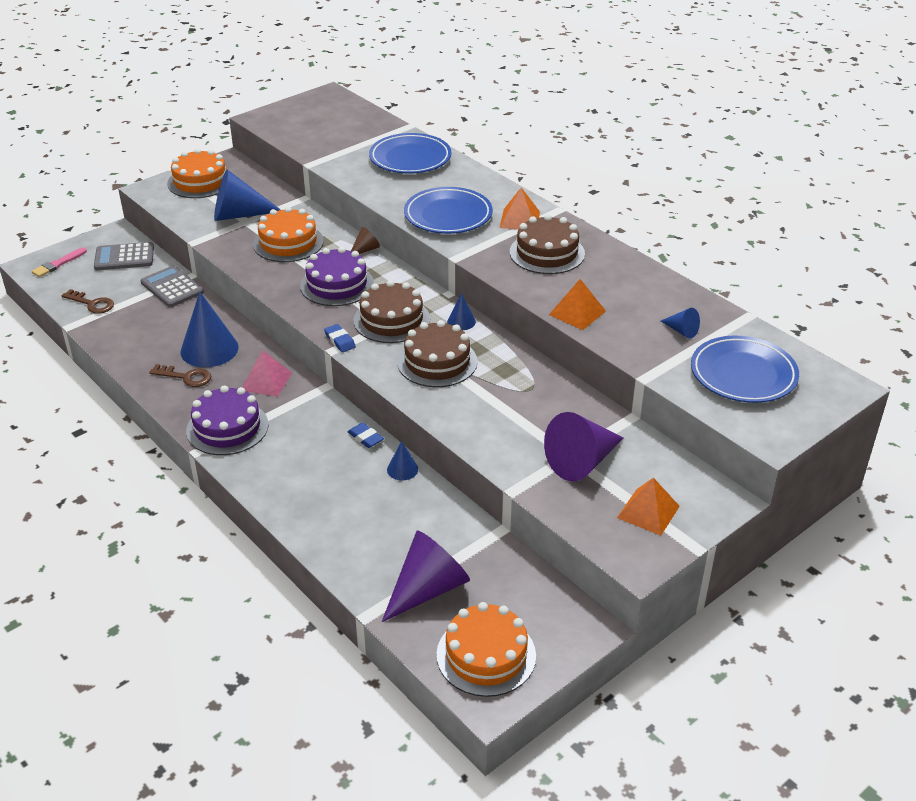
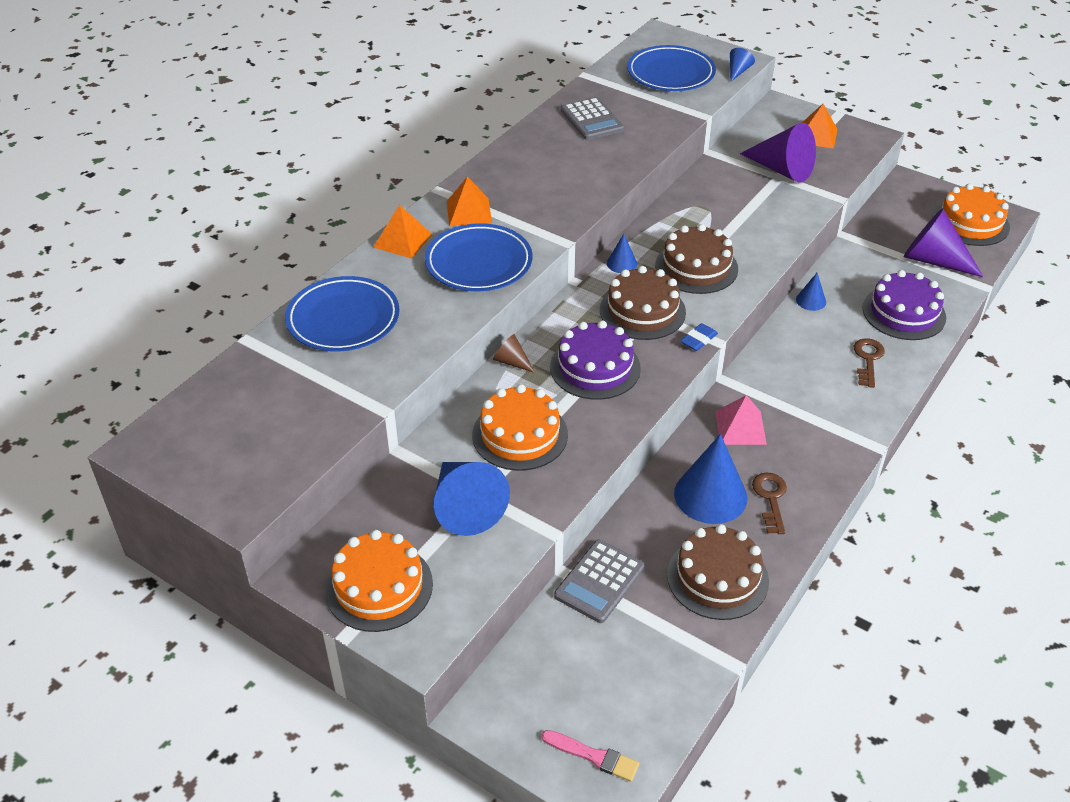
camera: 105 degrees left, 5 degrees up
brown key [62,289,114,314] -> brown key moved to [854,338,885,388]
grey calculator [94,242,154,270] -> grey calculator moved to [560,97,624,140]
purple cake [186,385,269,455] -> purple cake moved to [863,270,946,340]
blue eraser [348,423,384,448] -> none
brown cake [510,214,585,274] -> brown cake moved to [667,524,769,620]
orange pyramid [549,279,606,330] -> orange pyramid moved to [373,205,432,259]
blue cone [661,308,700,338] -> blue cone moved to [730,48,755,82]

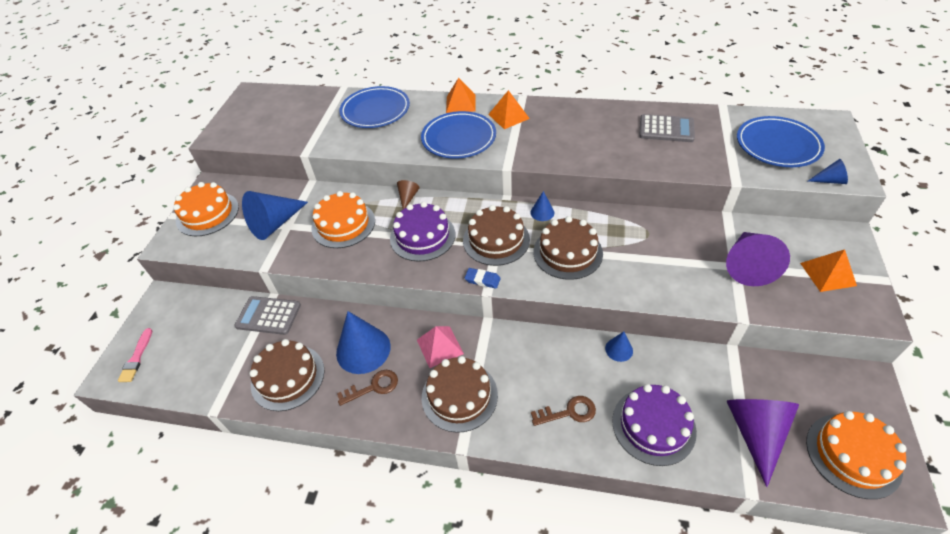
camera: 70 degrees right, 5 degrees up
grey calculator [560,97,624,140] -> grey calculator turned 120 degrees counterclockwise [639,114,695,142]
none -> brown cake [422,356,498,433]

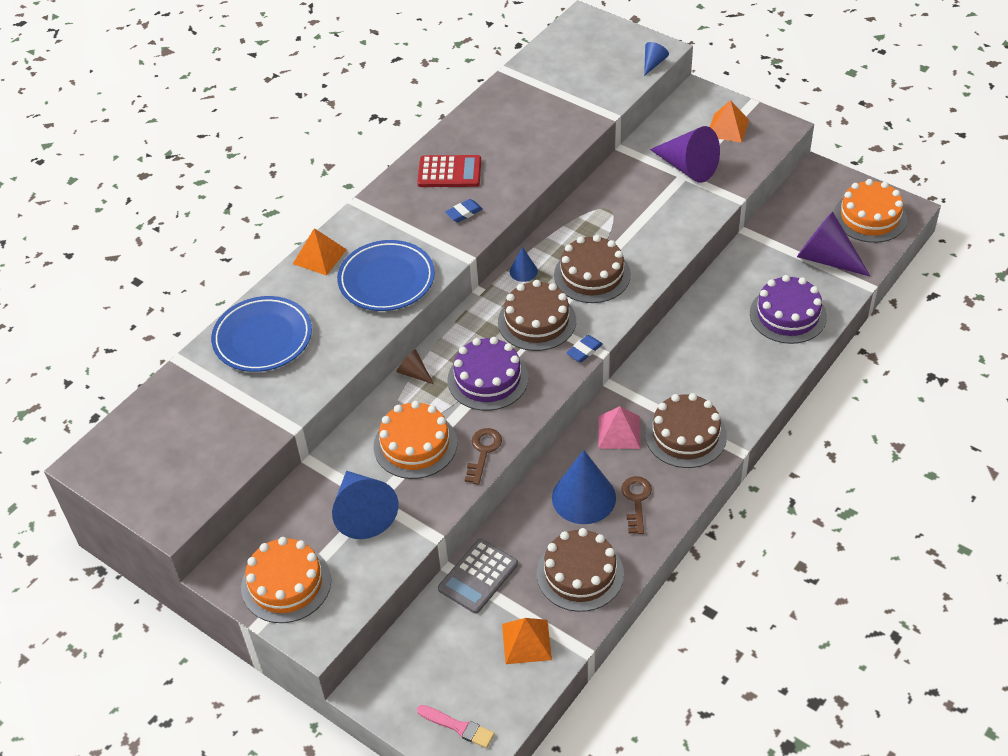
camera: 65 degrees left, 0 degrees up
orange pyramid [488,90,530,129] -> orange pyramid moved to [502,618,552,664]
brown key [531,396,596,426] -> brown key moved to [465,428,502,485]
blue cone [605,331,633,362] -> none
grey calculator [639,114,695,142] -> none
blue plate [737,116,825,167] -> none
none -> red calculator [417,155,481,187]
none -> blue eraser [445,199,483,222]

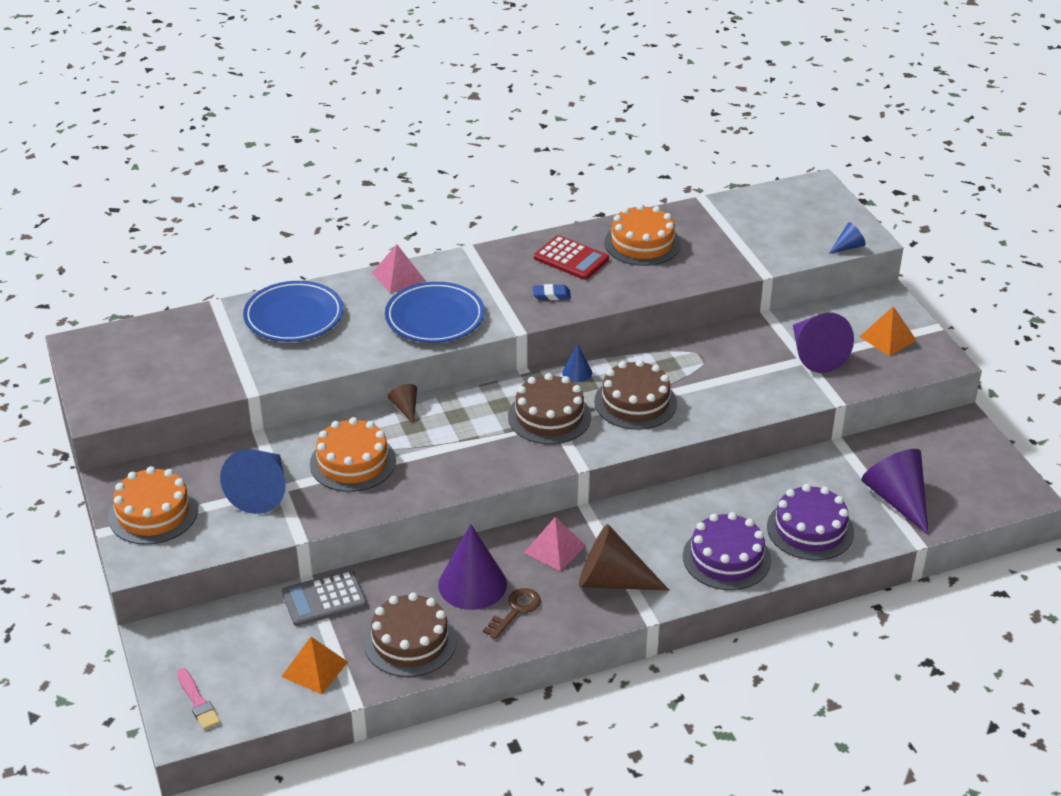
camera: 30 degrees right, 10 degrees down
orange pyramid [293,228,347,276] -> pink pyramid [372,244,426,293]
purple cake [448,337,529,411] -> purple cake moved to [683,512,771,590]
brown key [465,428,502,485] -> none
blue cone [552,450,616,524] -> purple cone [438,524,507,610]
blue eraser [566,335,603,362] -> none
brown cake [645,393,727,468] -> brown cone [579,524,669,591]
orange cake [834,179,907,243] -> orange cake moved to [604,204,681,266]

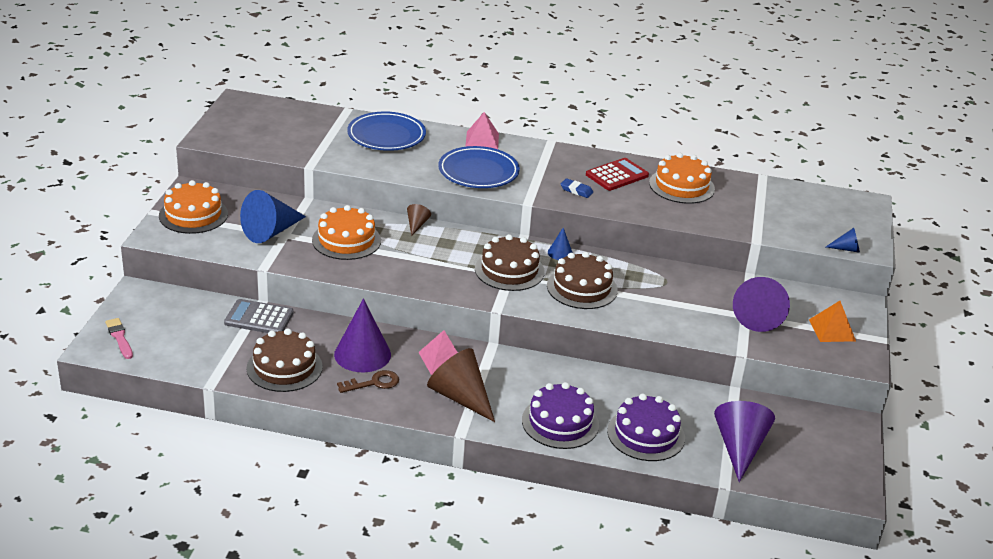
camera: 30 degrees right, 5 degrees down
pink brush [177,668,220,730] -> pink brush turned 150 degrees clockwise [105,318,133,359]
orange pyramid [281,637,348,694] -> none
red calculator [534,235,609,280] -> red calculator turned 105 degrees counterclockwise [586,158,649,191]

